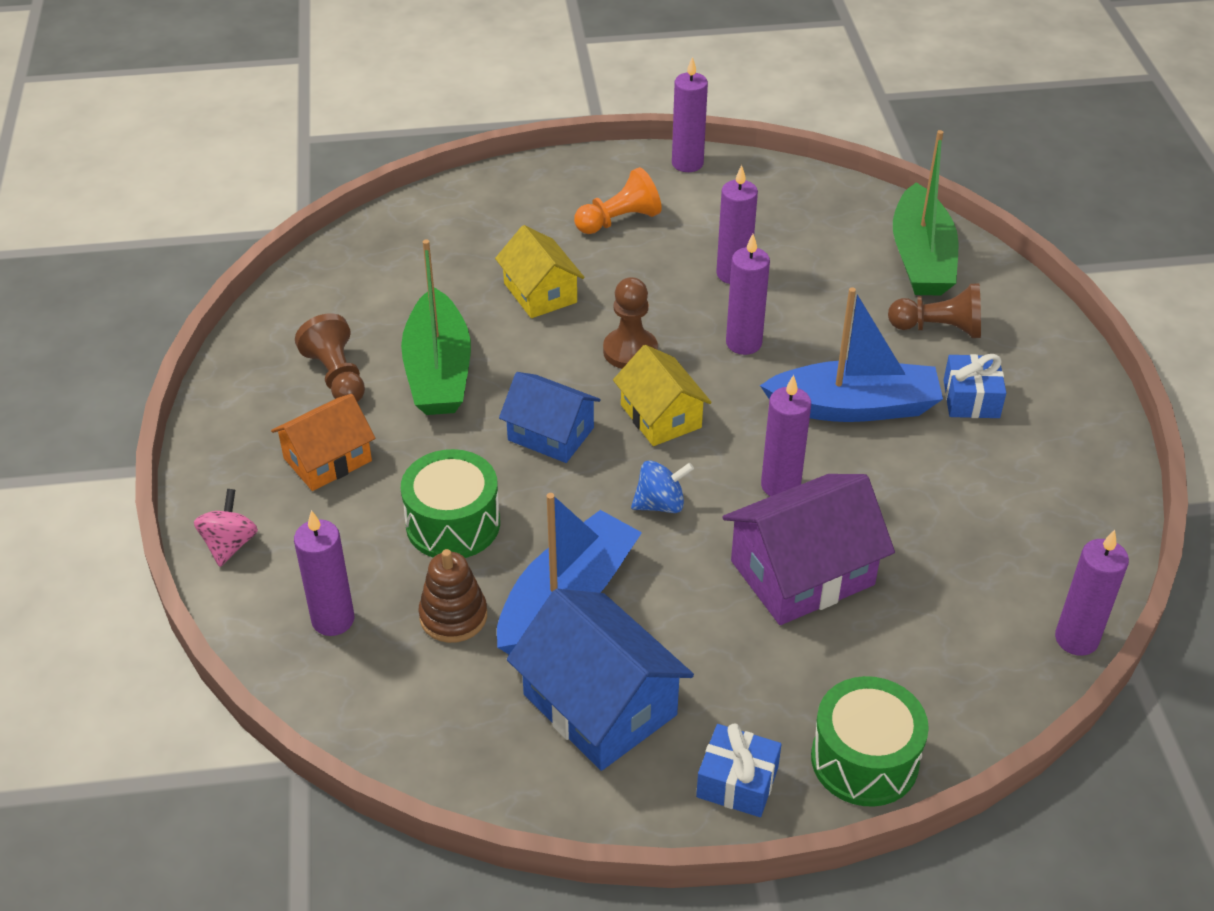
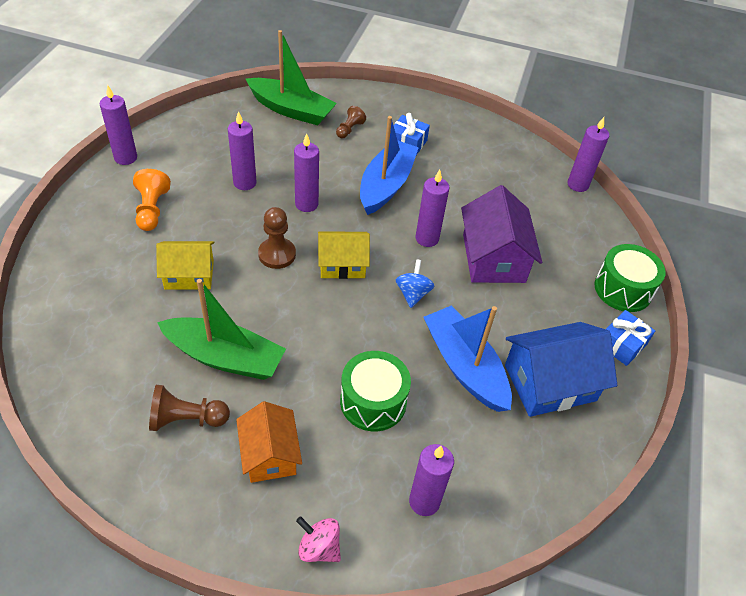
camera: 70 degrees left, 5 degrees up
brown stacking toy [418,549,487,643] -> none
blue house [499,372,601,463] -> none
brown pawn [888,283,981,338] -> brown pawn [336,106,366,138], size x0.66

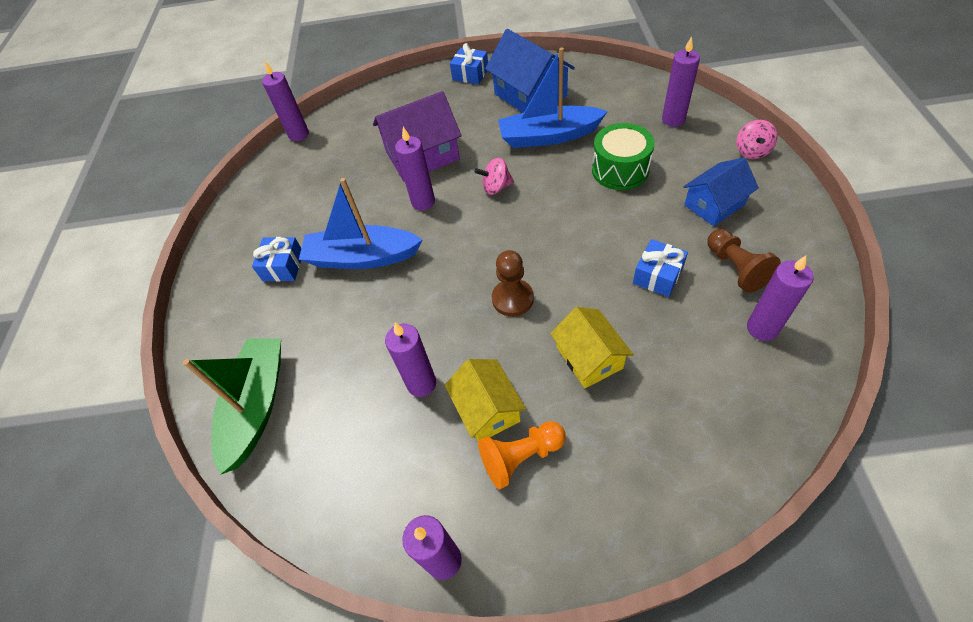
camera: 100 degrees left, 5 degrees up
green boat [157,279,286,380] -> blue gift [633,239,688,297]
orange house [236,401,302,483] -> blue house [683,158,759,226]
purple candle [294,133,319,212] -> purple candle moved to [747,255,814,341]
yellow house [318,231,370,279] -> yellow house moved to [445,359,526,441]
brown pawn [336,106,366,138] -> none
blue spinning top [396,260,434,308] -> pink spinning top [474,158,514,195]
blue boat [424,306,512,412] -> blue boat turned 45 degrees clockwise [498,48,608,148]
green drum [594,244,666,312] -> none

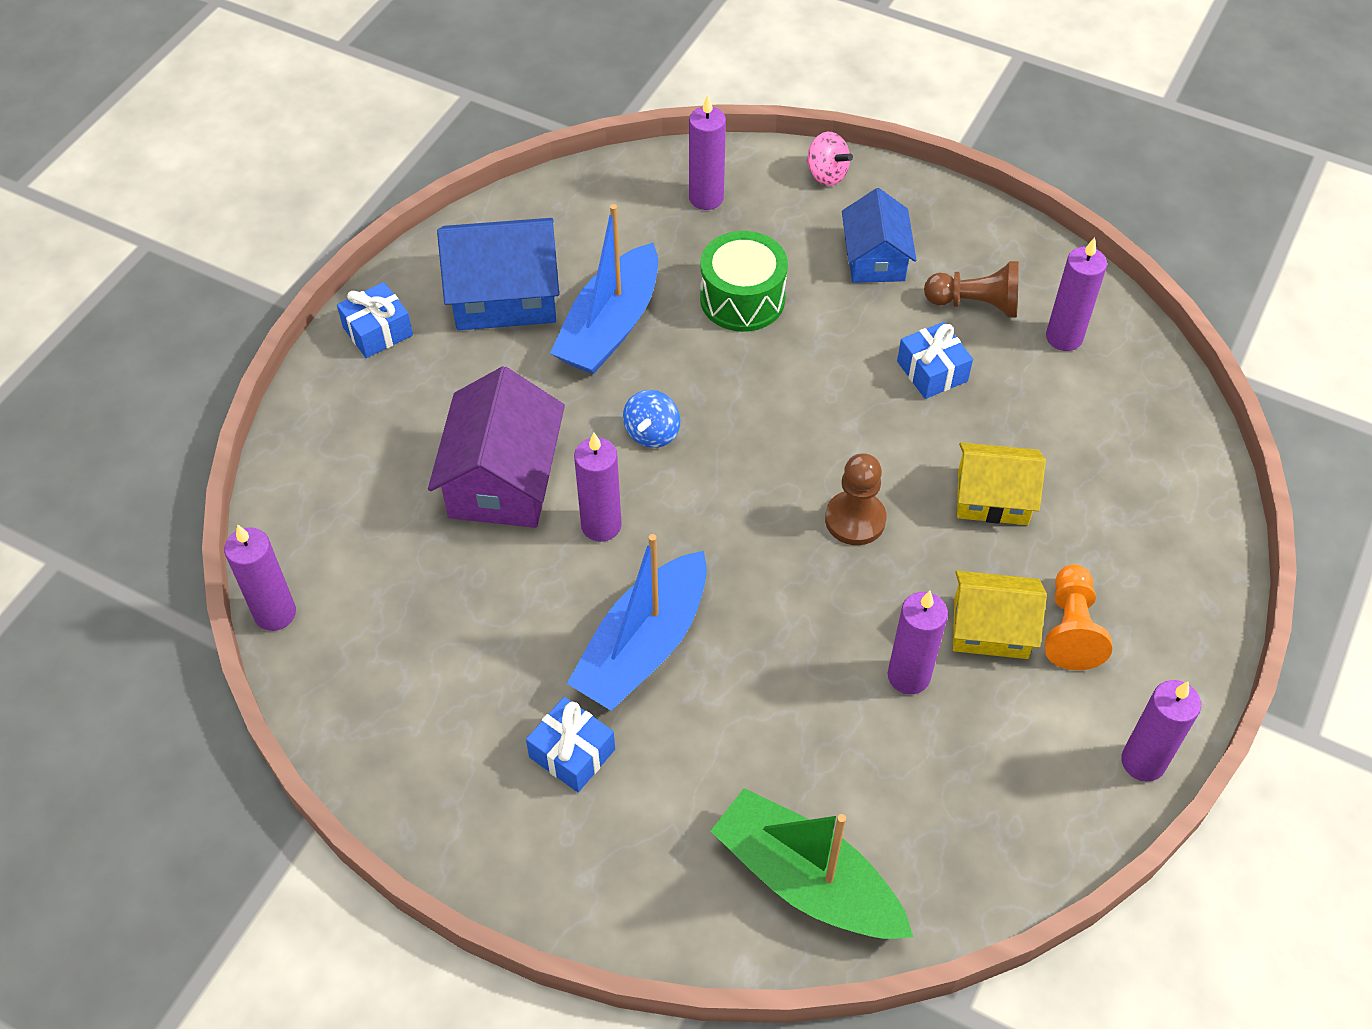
camera: 65 degrees left, 0 degrees up
pink spinning top [474,158,514,195] -> blue spinning top [623,390,680,448]

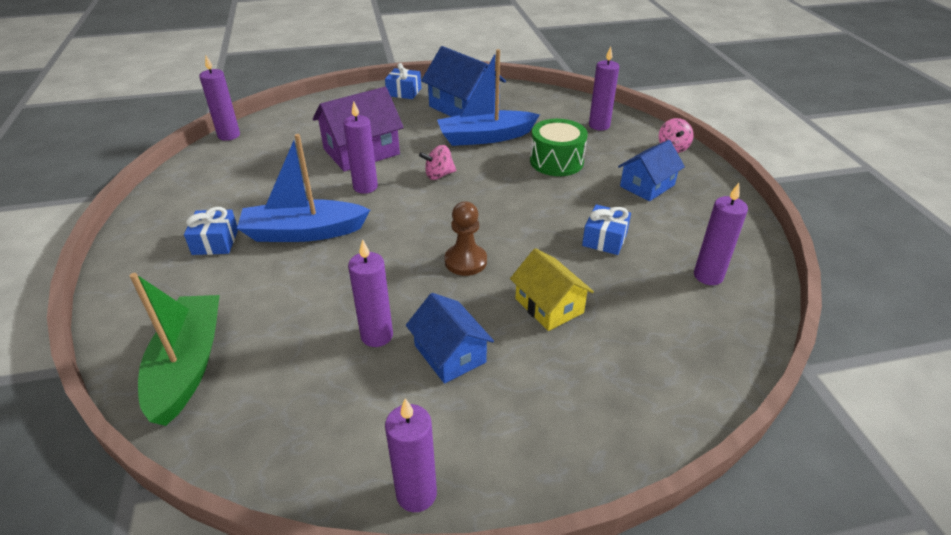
camera: 50 degrees right, 15 degrees down
blue spinning top [623,390,680,448] -> pink spinning top [419,145,456,180]
brown pawn [924,261,1019,318] -> none
yellow house [953,571,1047,659] -> blue house [406,293,494,384]
orange pawn [1045,564,1112,670] -> none

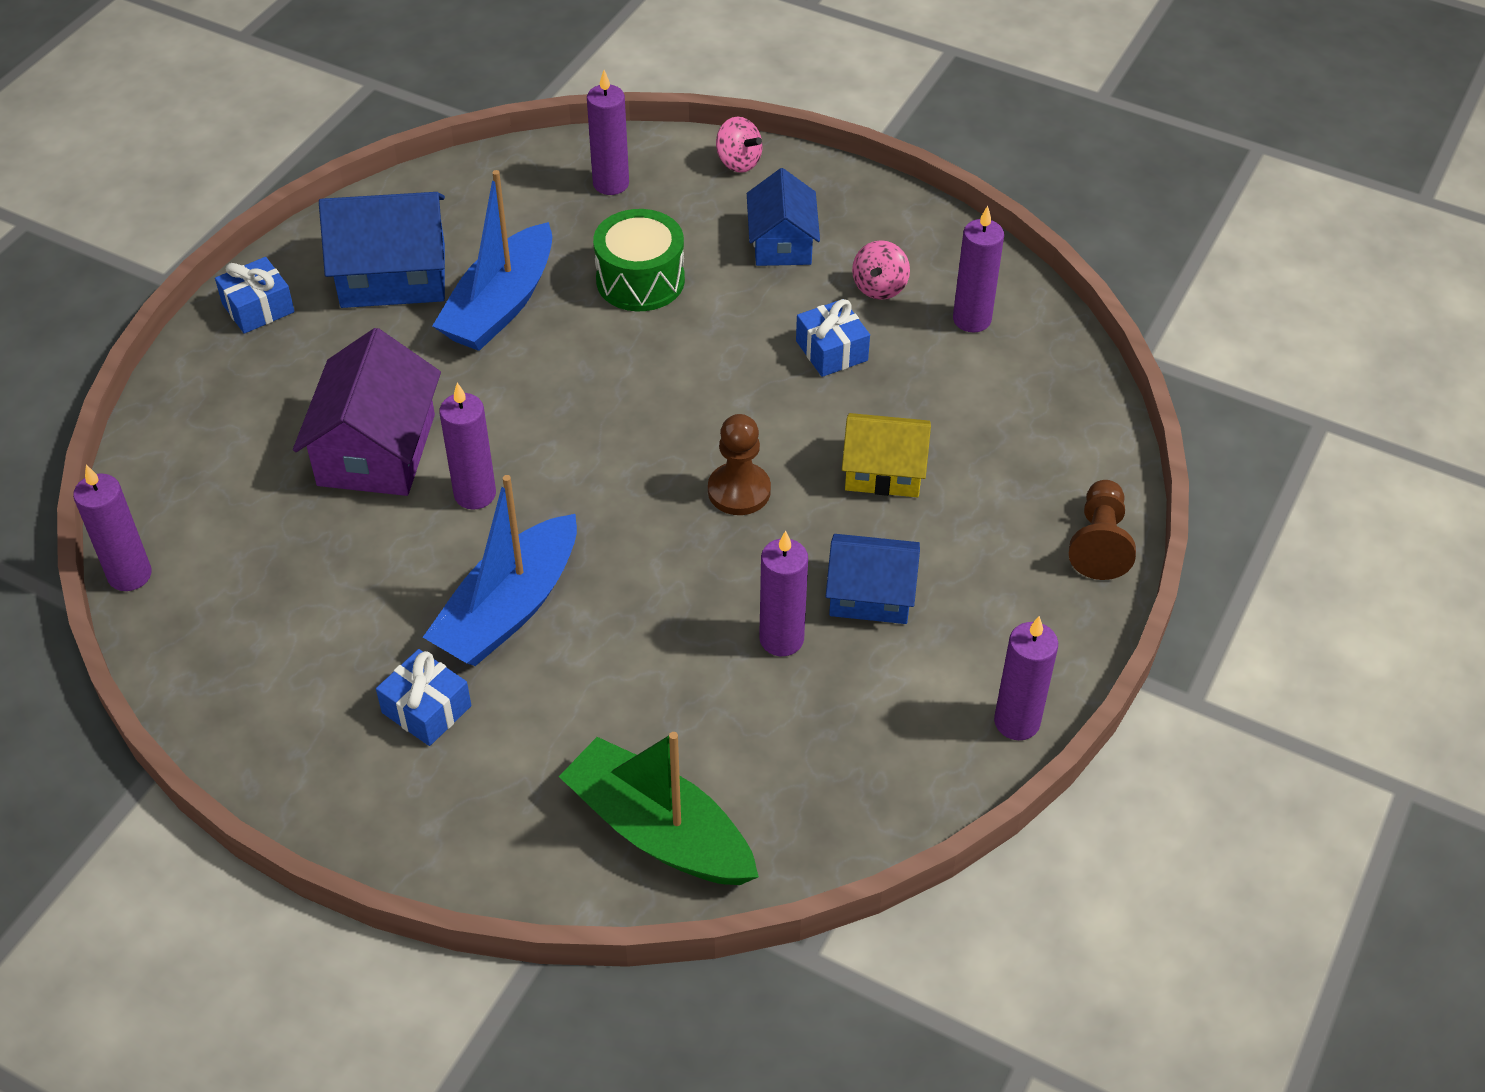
camera: 50 degrees left, 10 degrees up
pink spinning top [419,145,456,180] -> pink spinning top moved to [852,240,910,300]
none -> brown pawn [1069,480,1136,580]

